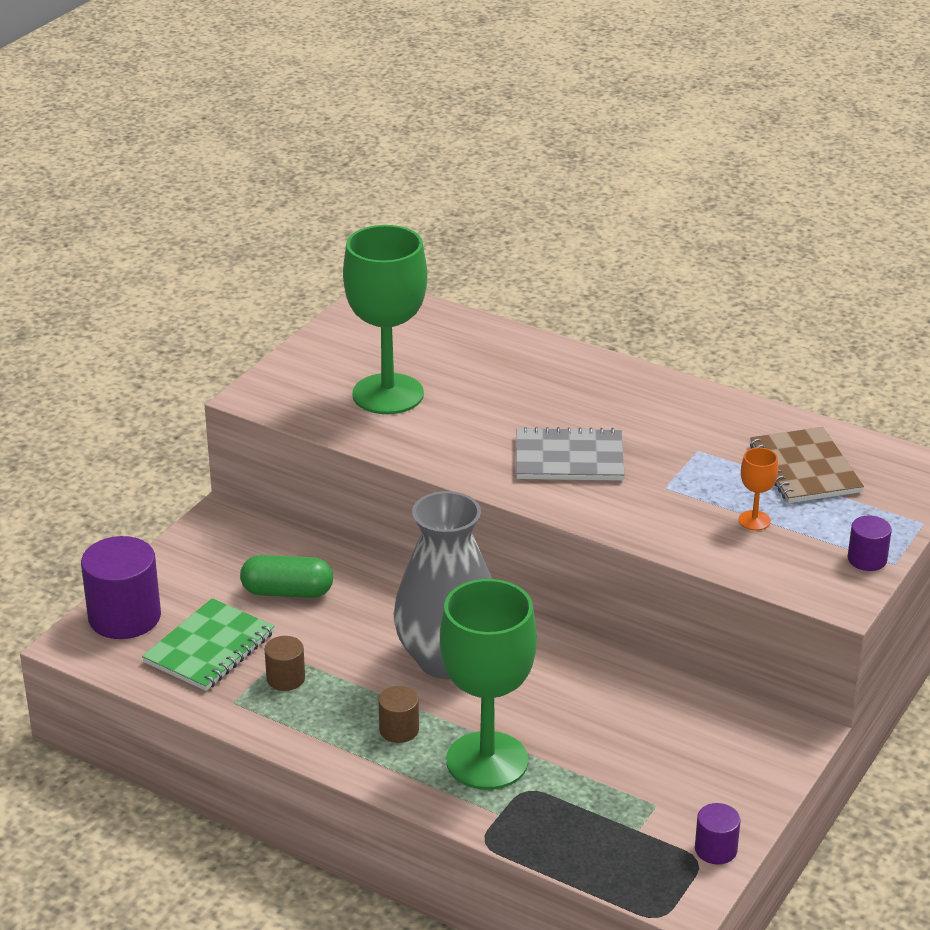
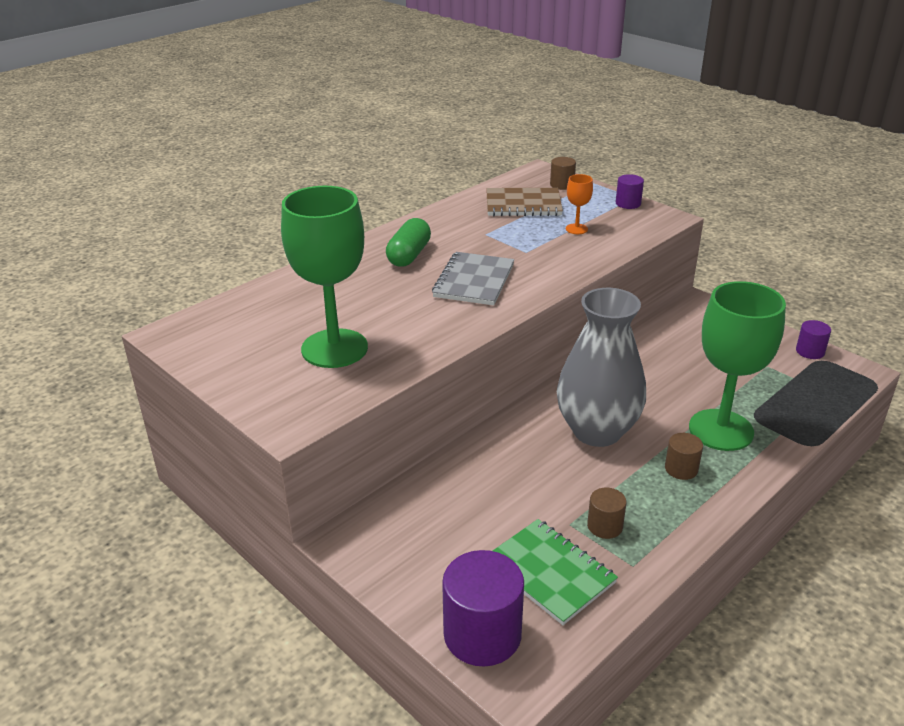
camera: 75 degrees left, 0 degrees up
green capsule [240,555,333,598] -> green capsule moved to [386,218,431,267]
none -> brown cylinder [550,157,576,190]

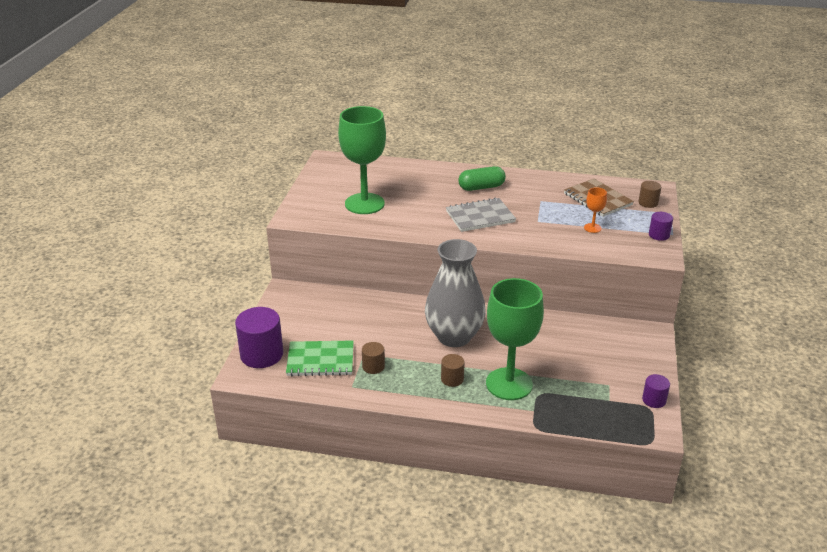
camera: 55 degrees right, 0 degrees up
green notebook [493,519,618,625] -> green notebook turned 75 degrees clockwise [286,340,354,376]

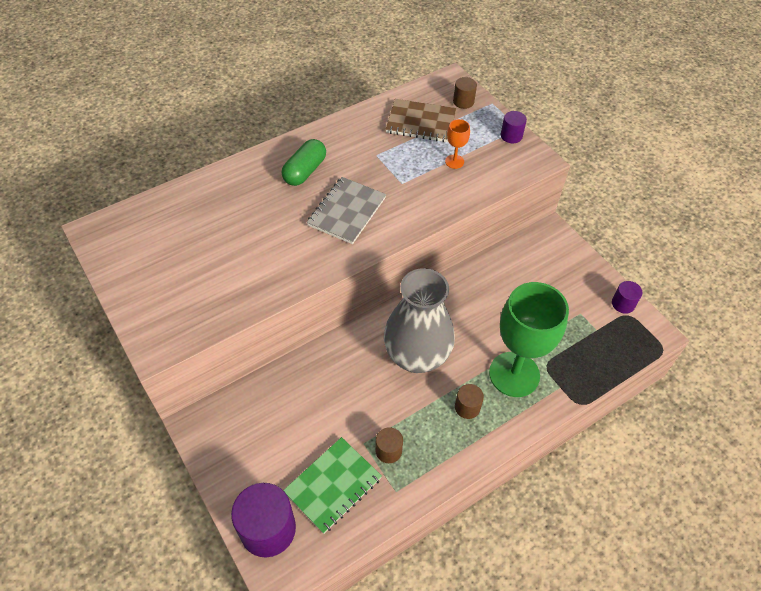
camera: 45 degrees left, 20 degrees up
green goblet [338,106,386,214] -> none

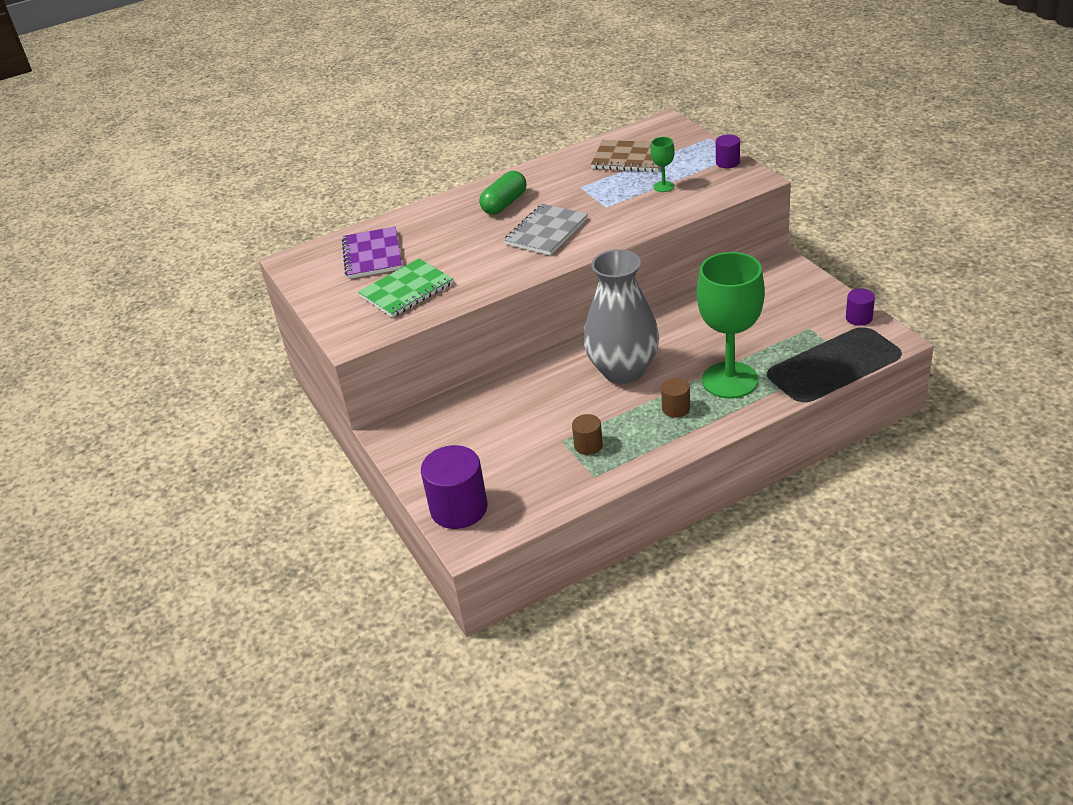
camera: 10 degrees right, 15 degrees down
green notebook [283,437,382,534] -> green notebook moved to [358,258,453,318]
orange goblet [445,119,470,169] -> green goblet [651,137,675,192]
brown cylinder [453,77,477,109] -> none
none -> purple notebook [342,226,402,279]

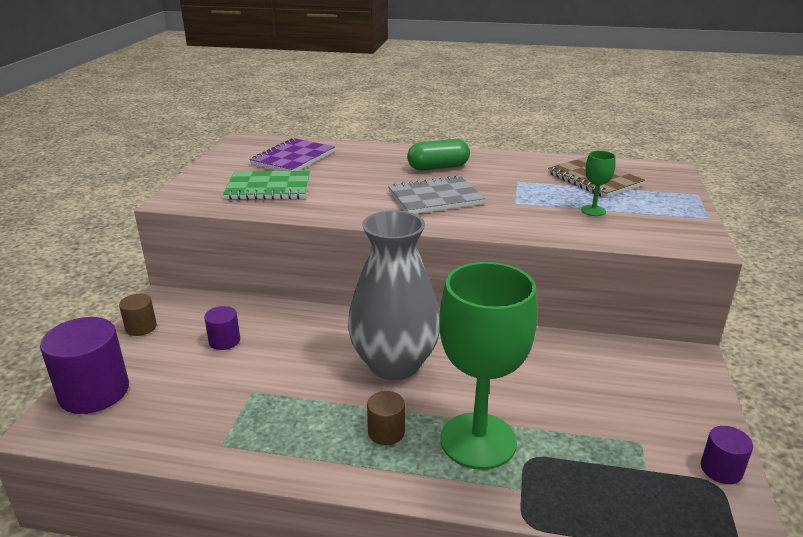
camera: 35 degrees right, 10 degrees down
brown cylinder [572,414,603,455] -> brown cylinder moved to [119,294,157,336]
purple cylinder [716,135,740,168] -> purple cylinder moved to [204,306,240,350]

